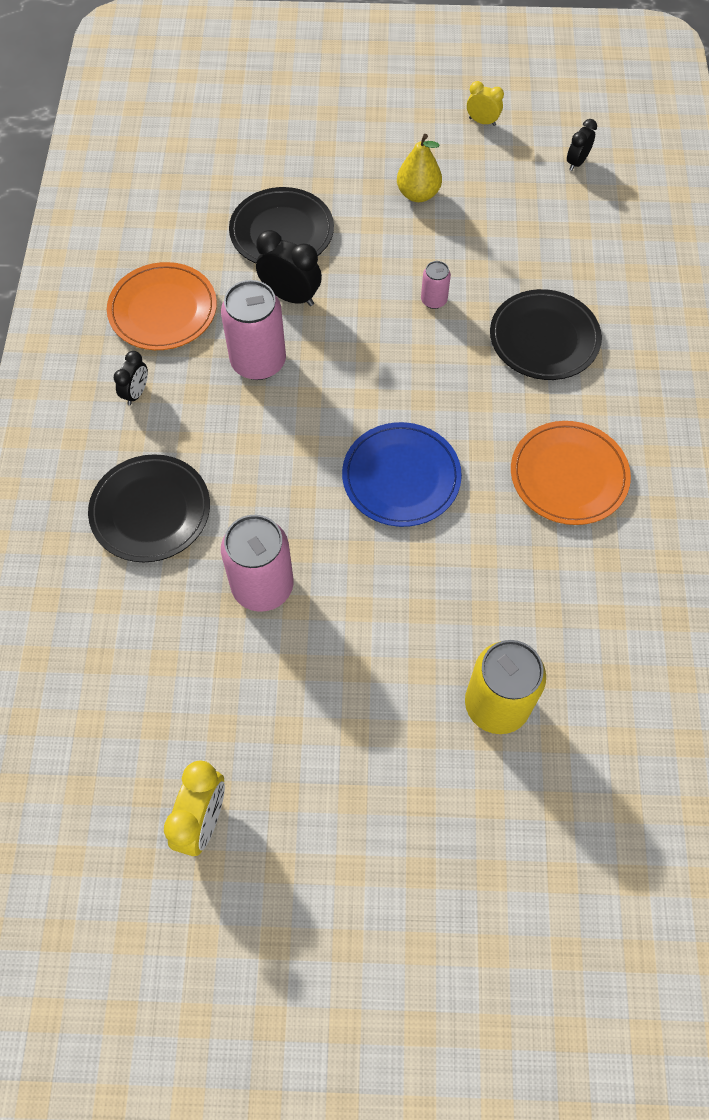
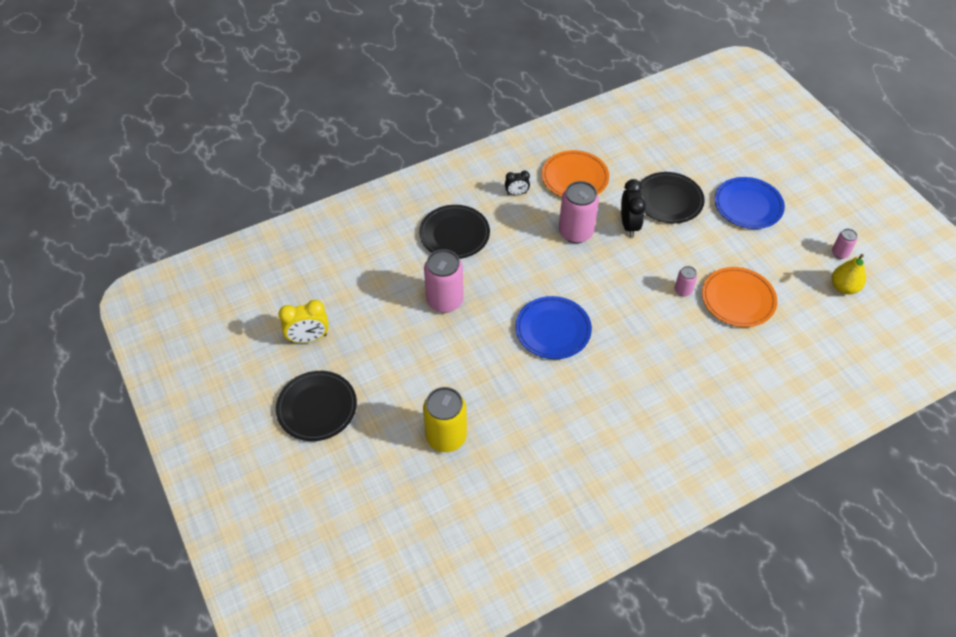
camera: 60 degrees right, 10 degrees down
yellow pear [397,134,442,202] -> yellow pear moved to [832,254,866,294]
yellow clock [467,81,504,126] -> pink can [832,229,857,259]
black plate [490,289,602,380] -> black plate moved to [276,371,357,441]
orange plate [511,421,631,525] -> orange plate moved to [702,267,777,327]
black clock [567,119,597,171] -> none
none -> blue plate [715,177,785,229]

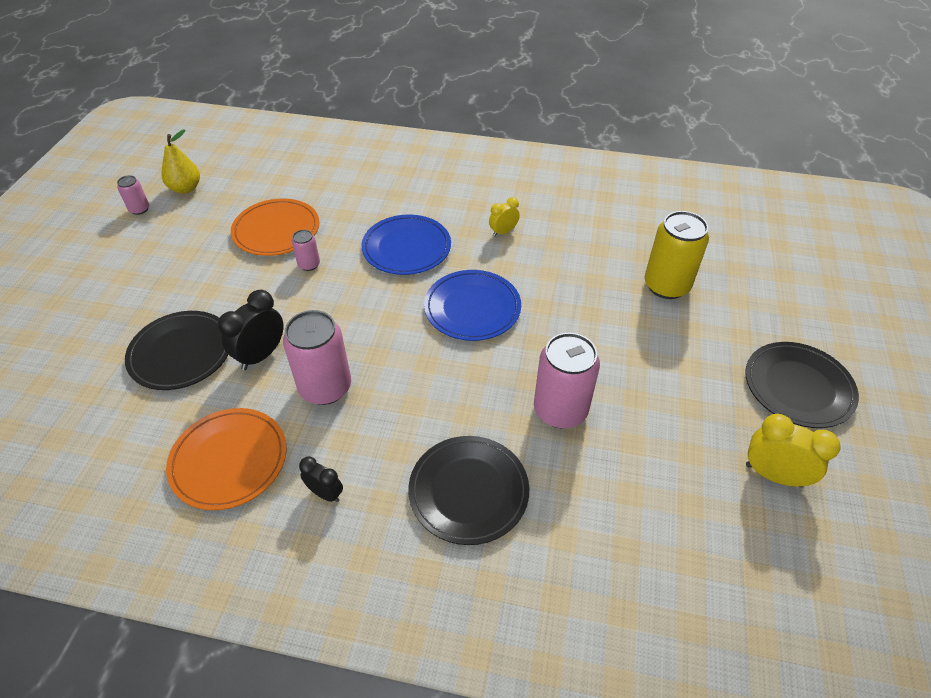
camera: 140 degrees left, 5 degrees down
blue plate [715,177,785,229] -> blue plate moved to [362,215,451,275]
none -> yellow clock [489,197,520,237]

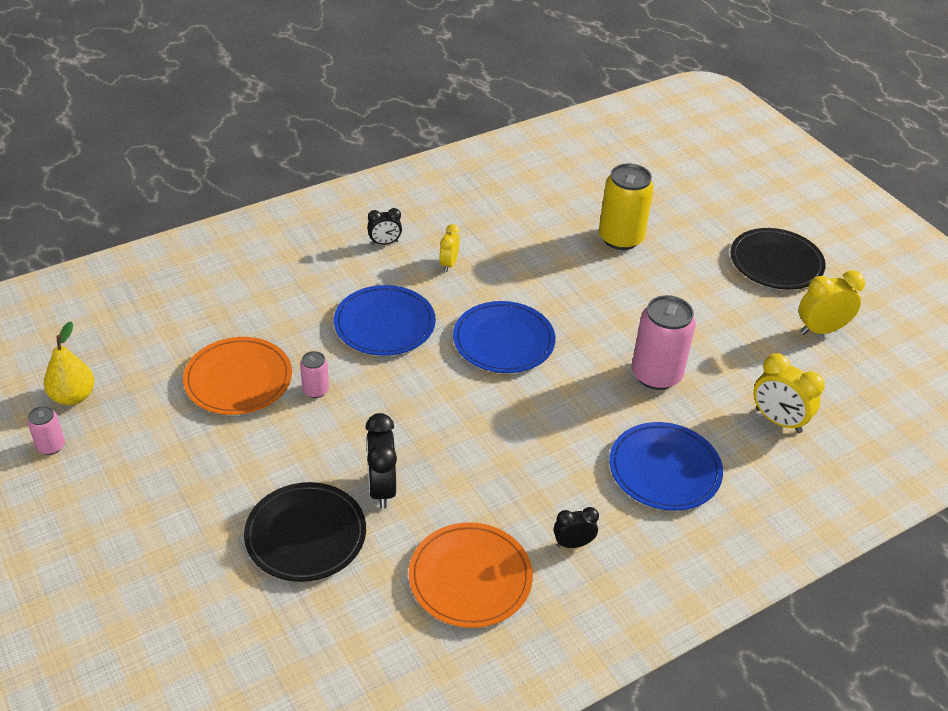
camera: 45 degrees left, 5 degrees down
pink can [283,310,351,405] -> none
black plate [409,436,529,545] -> blue plate [609,422,723,511]
none -> black clock [367,208,402,245]
none -> yellow clock [753,353,825,433]

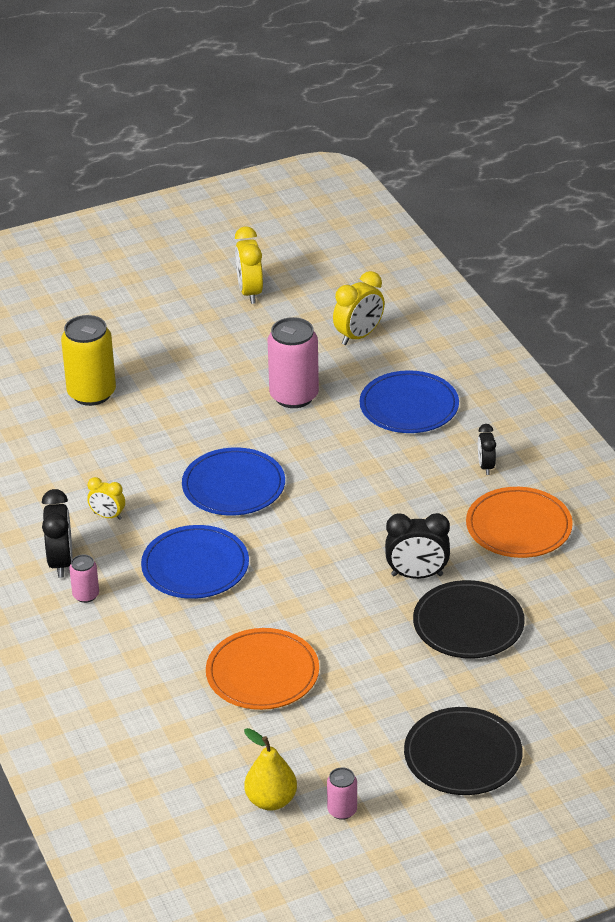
camera: 80 degrees left, 5 degrees down
pink can [300,351,329,398] -> pink can moved to [69,554,99,603]
black clock [367,208,402,245] -> black clock [42,489,72,578], size x1.65
black plate [730,228,826,290] -> black plate moved to [404,707,523,795]

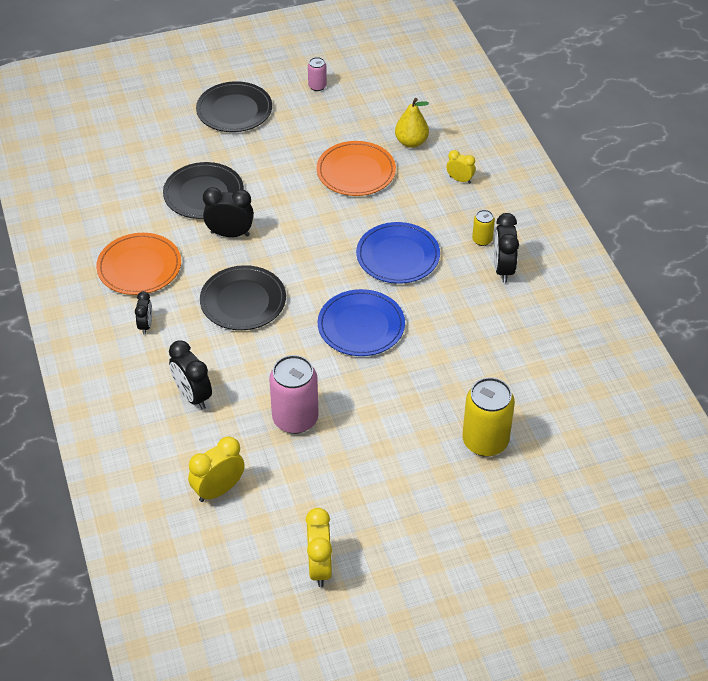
camera: 175 degrees left, 10 degrees up
pink can [69,554,99,603] -> yellow can [472,210,495,246]
yellow clock [87,477,125,520] -> yellow clock moved to [447,150,475,184]
yellow pear [244,728,297,811] -> yellow pear moved to [395,98,429,148]
blue plate [360,370,459,433] -> black clock [169,340,212,410]
none -> black plate [200,265,286,330]

